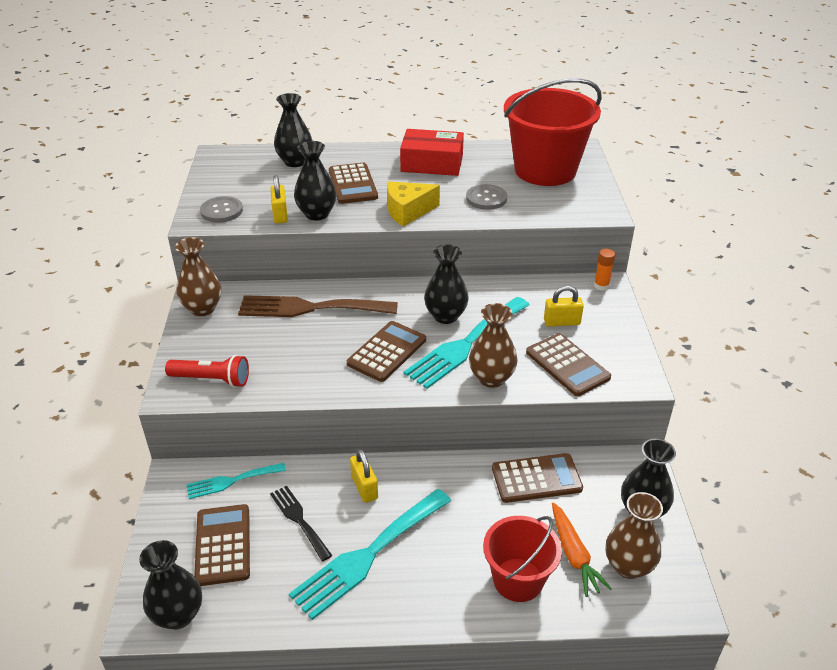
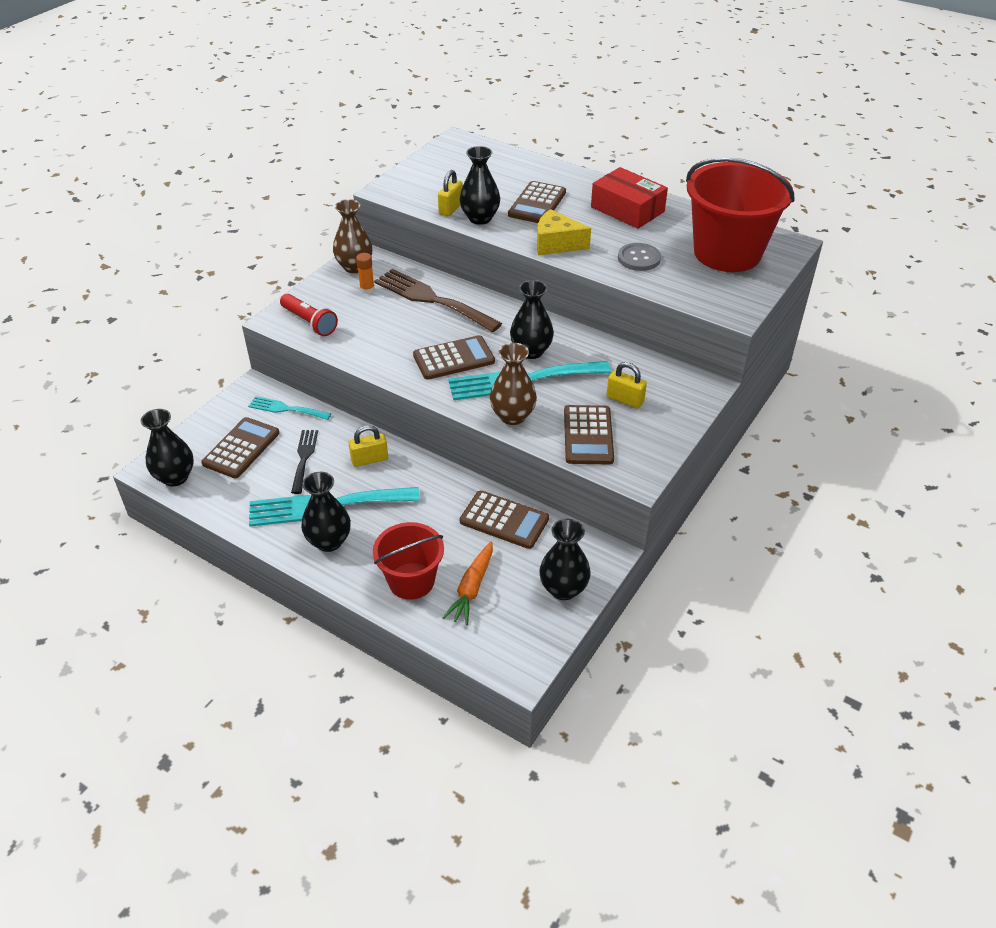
camera: 35 degrees right, 5 degrees up
grey button [200,196,243,223] -> none
black vase [274,93,312,167] -> black vase moved to [301,472,351,552]
yellow padlock [350,449,378,503] -> yellow padlock turned 60 degrees clockwise [349,425,388,467]
orange glue stick [594,249,615,291] -> orange glue stick moved to [356,253,375,294]
brown vase [606,492,663,579] -> none

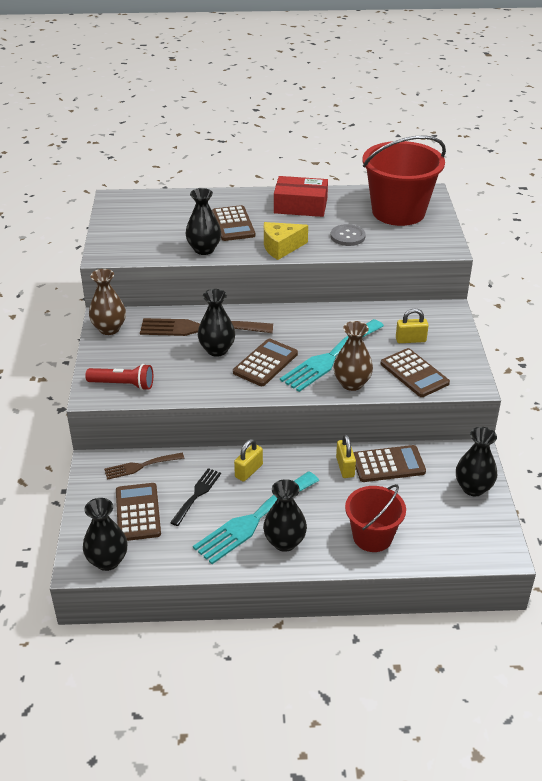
camera: 35 degrees left, 5 degrees down
turquoise fork [248,396,331,420] -> brown fork [104,453,184,480]
black fork [291,430,318,494] -> black fork turned 60 degrees clockwise [170,468,221,526]
orange glue stick [356,253,375,294] -> none
yellow padlock [438,170,463,216] -> yellow padlock moved to [336,434,356,478]
orange carrot [443,541,493,625] -> none
black vase [510,280,554,359] -> black vase moved to [198,289,235,357]

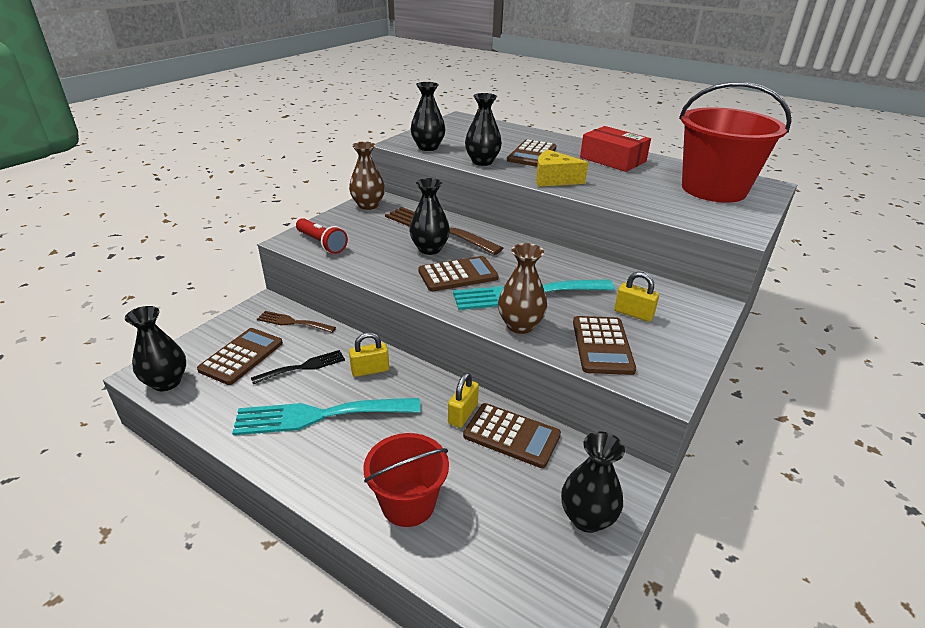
camera: 35 degrees right, 5 degrees down
black vase [263,479,307,552] -> black vase moved to [411,82,445,151]
grey button [330,224,366,246] -> none

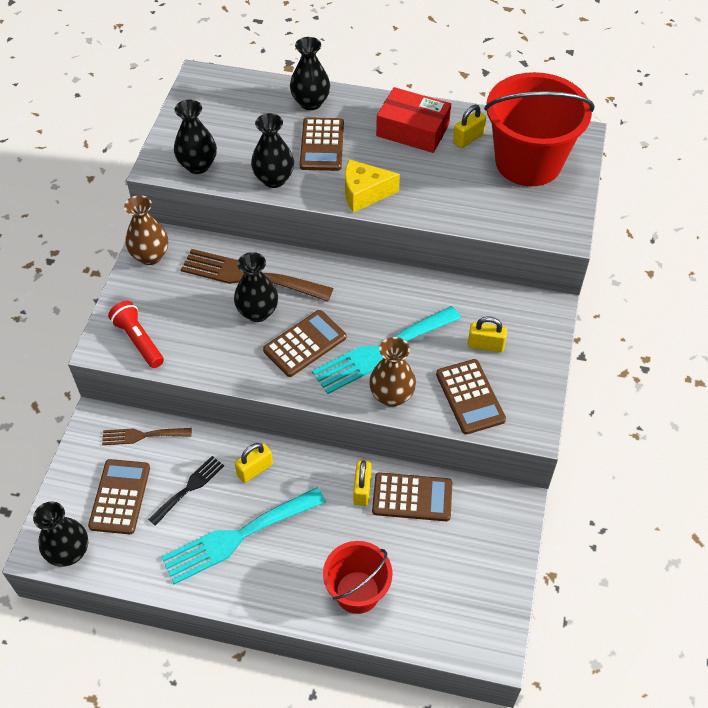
camera: 20 degrees left, 20 degrees up
red flashlight [296,218,348,254] -> red flashlight turned 150 degrees counterclockwise [108,301,164,368]
black vase [561,432,625,533] -> black vase moved to [290,37,330,110]
none -> yellow padlock [453,105,486,149]

